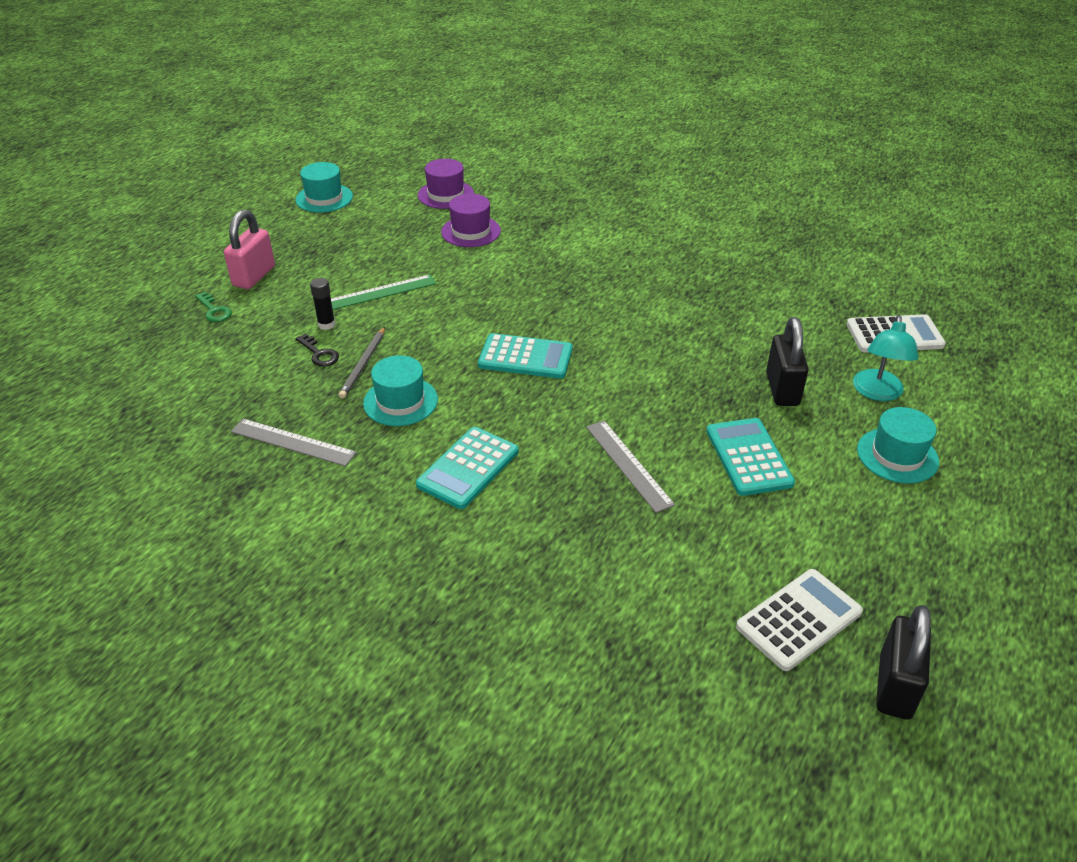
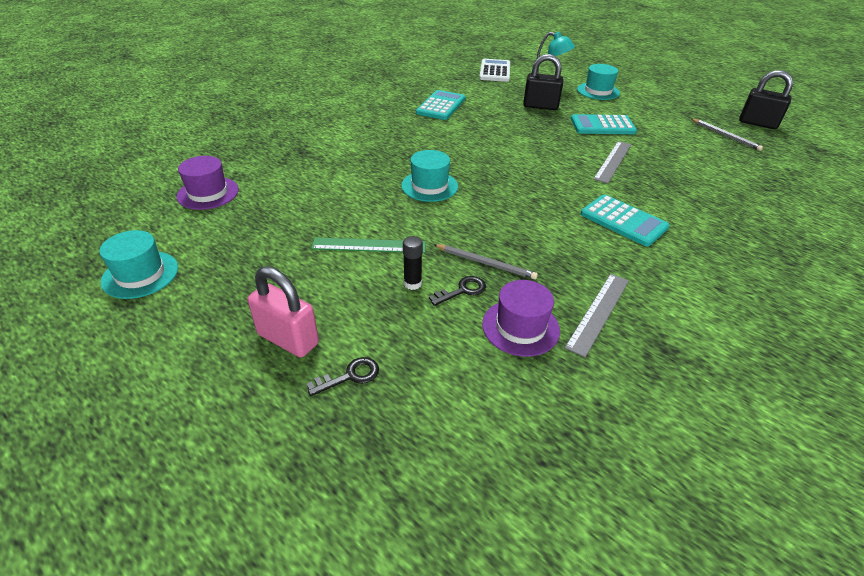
camera: 80 degrees left, 0 degrees up
green key [195,292,232,322] -> black key [307,357,379,396]
green ruler [331,275,436,310] -> green ruler turned 75 degrees counterclockwise [311,238,426,253]
turquoise hat [363,355,438,426] -> turquoise hat moved to [401,150,458,202]
purple hat [441,194,501,247] -> purple hat moved to [482,280,560,357]
turquoise calculator [478,333,573,379] -> turquoise calculator moved to [416,90,465,120]
grey ruler [586,420,675,513] -> grey ruler turned 45 degrees counterclockwise [593,141,631,183]
white calculator [736,569,863,671] -> grey pencil [692,119,763,151]

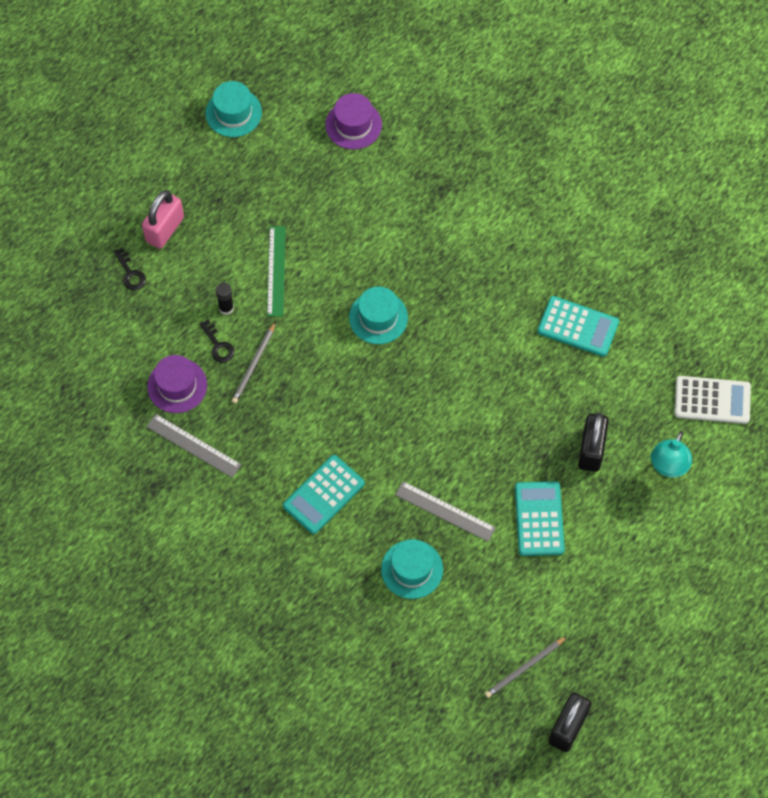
camera: 90 degrees right, 25 degrees up
turquoise hat [577,64,620,100] -> turquoise hat moved to [381,539,443,599]

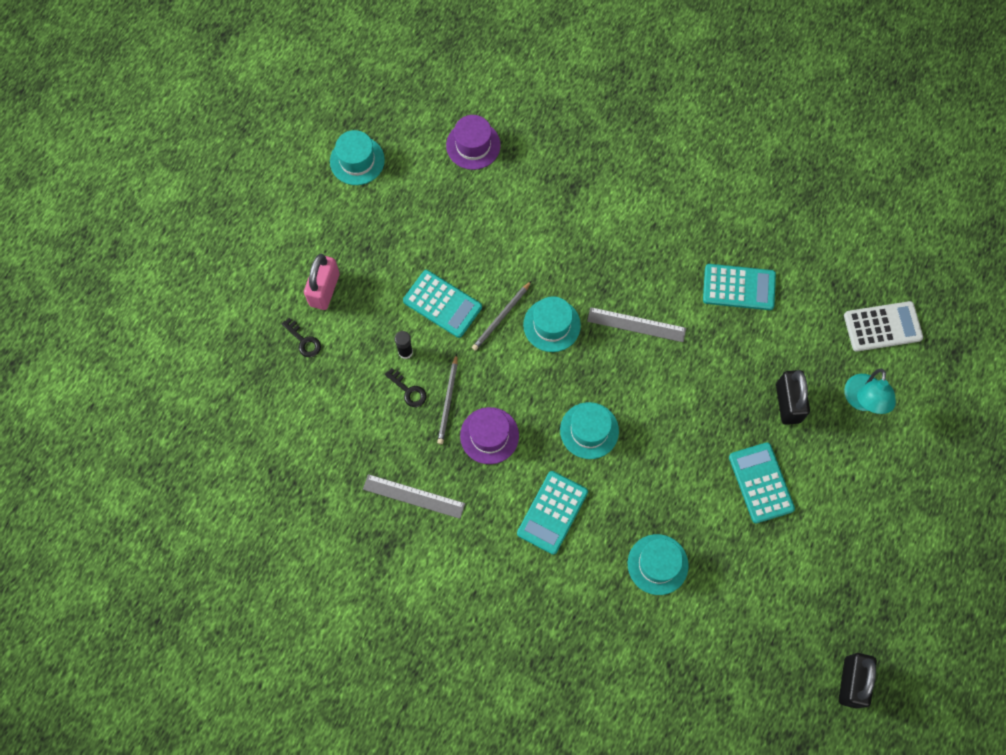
camera: 15 degrees left, 5 degrees up
purple hat [147,355,207,413] -> purple hat moved to [460,407,519,464]
green ruler [267,226,286,316] -> turquoise calculator [403,270,482,338]
grey ruler [395,481,496,542] -> grey ruler moved to [587,307,686,342]
grey pencil [485,636,567,698] -> grey pencil moved to [472,281,531,351]
none -> turquoise hat [560,402,619,459]

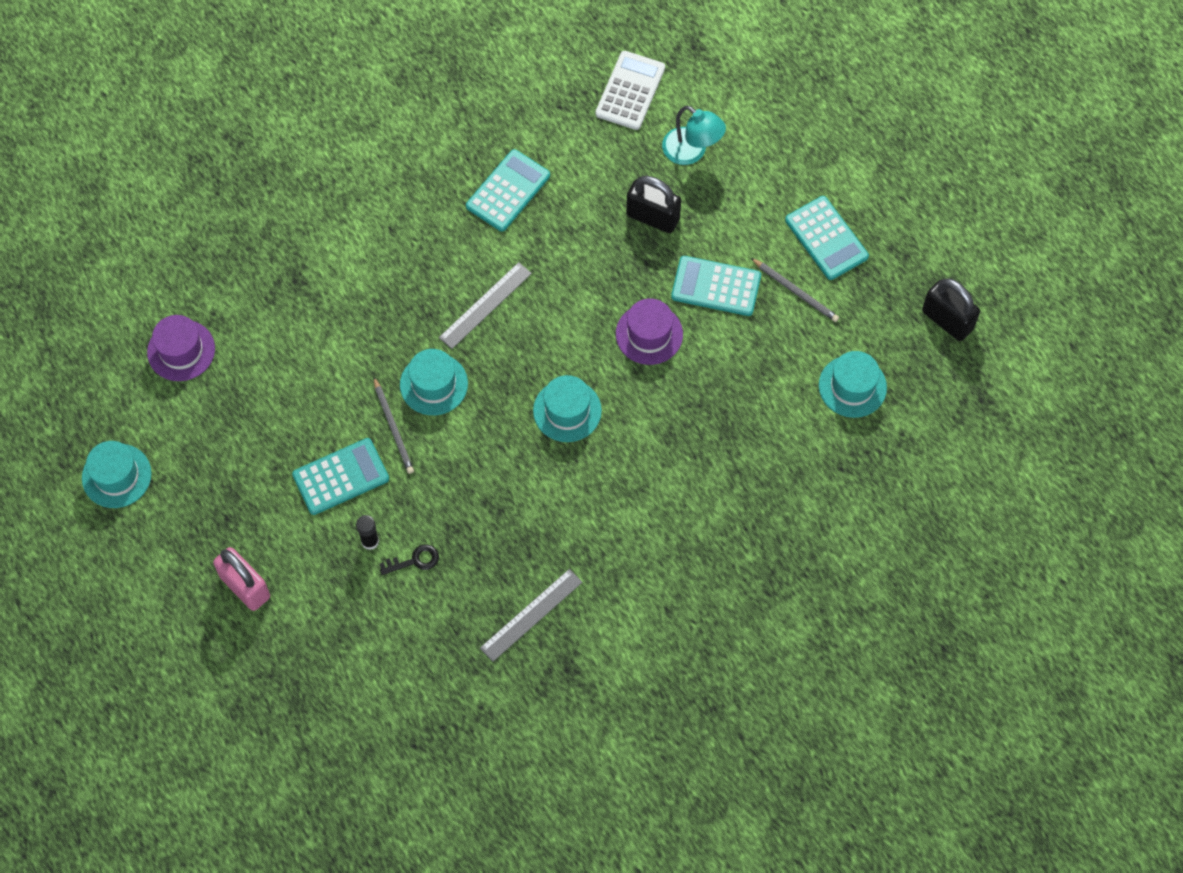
camera: 60 degrees left, 5 degrees down
black key [282,318,321,357] -> none
grey pencil [437,354,458,444] -> grey pencil moved to [751,258,839,322]
purple hat [460,407,519,464] -> purple hat moved to [616,299,683,365]
turquoise calculator [517,471,588,555] -> turquoise calculator moved to [785,196,869,280]
turquoise hat [628,534,689,595] -> turquoise hat moved to [819,351,887,418]

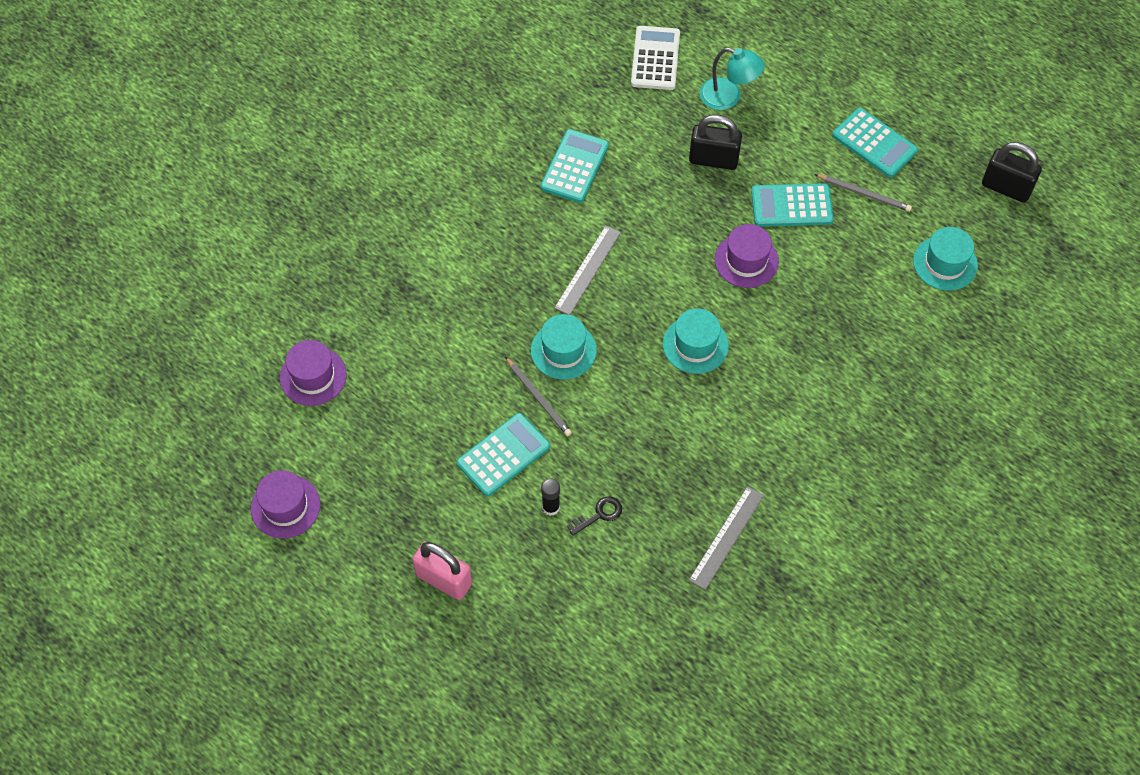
camera: 15 degrees left, 5 degrees down
turquoise hat [82,441,151,508] -> purple hat [251,470,320,539]

